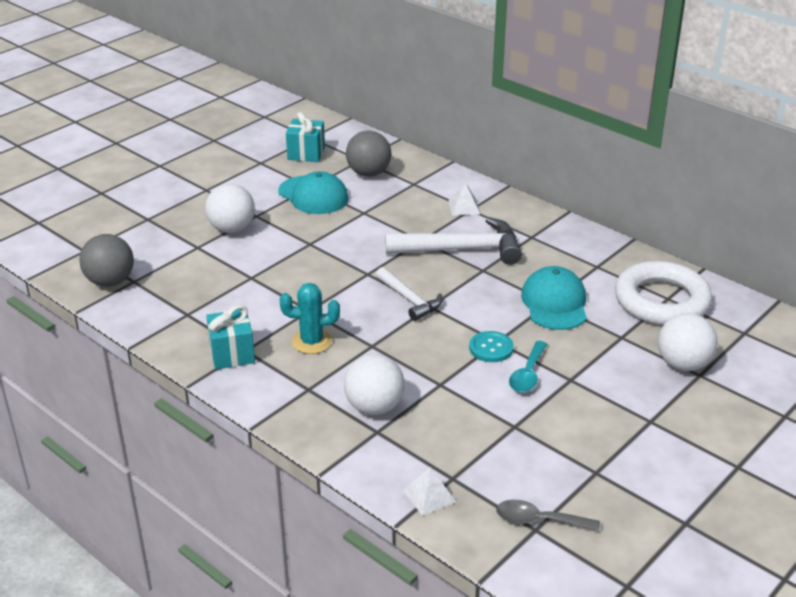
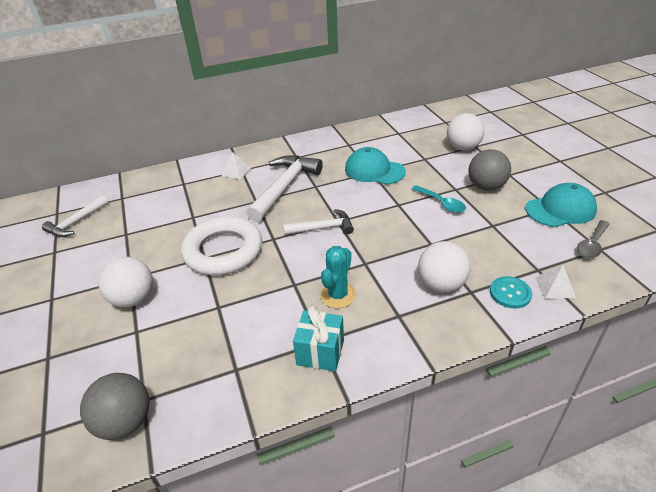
camera: 60 degrees left, 5 degrees up
turquoise cap [278,171,349,214] -> turquoise cap moved to [525,183,597,227]
turquoise gift [286,112,325,162] -> white hammer [42,195,108,237]
grey ball [346,131,392,177] -> grey ball moved to [468,149,511,191]
turquoise button [469,331,514,362] -> turquoise button moved to [490,276,532,309]
white ring [615,261,712,325] -> white ring moved to [181,216,262,275]

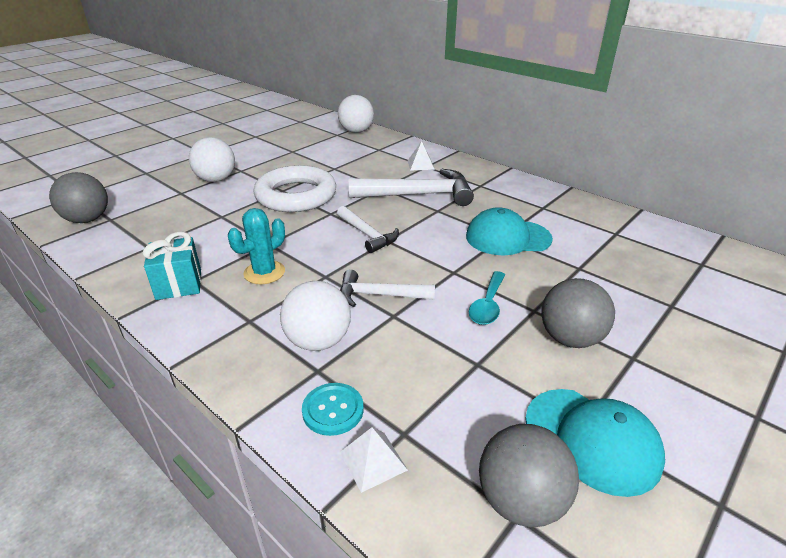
camera: 60 degrees right, 5 degrees down
white hammer [42,195,108,237] -> white hammer moved to [340,269,435,307]
turquoise cactus [320,246,356,308] -> turquoise cactus turned 45 degrees counterclockwise [228,208,285,284]
turquoise cap [345,147,406,184] -> turquoise cap turned 90 degrees counterclockwise [466,207,553,256]
white ball [447,113,485,151] -> white ball moved to [338,95,374,133]
grey spoon [577,220,610,259] -> grey ball [479,424,579,527]

